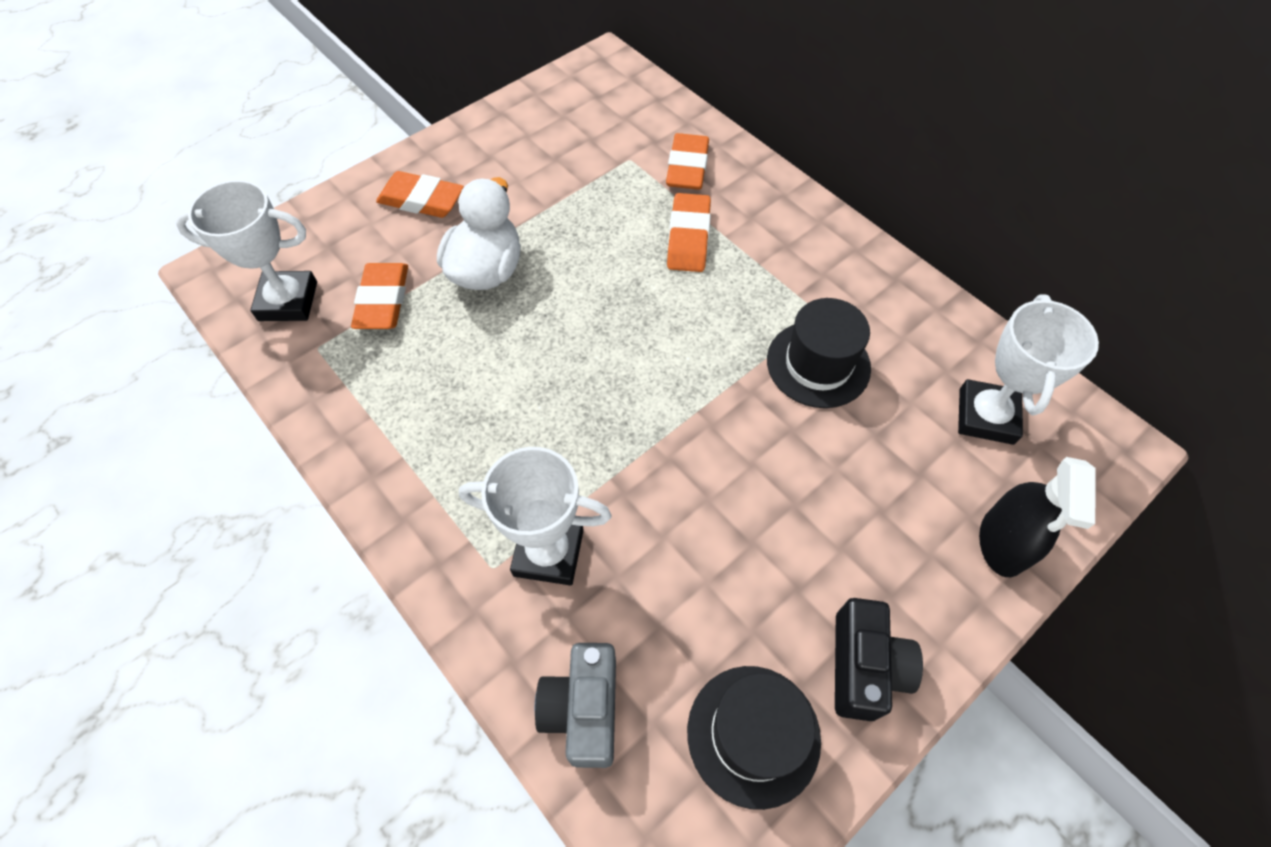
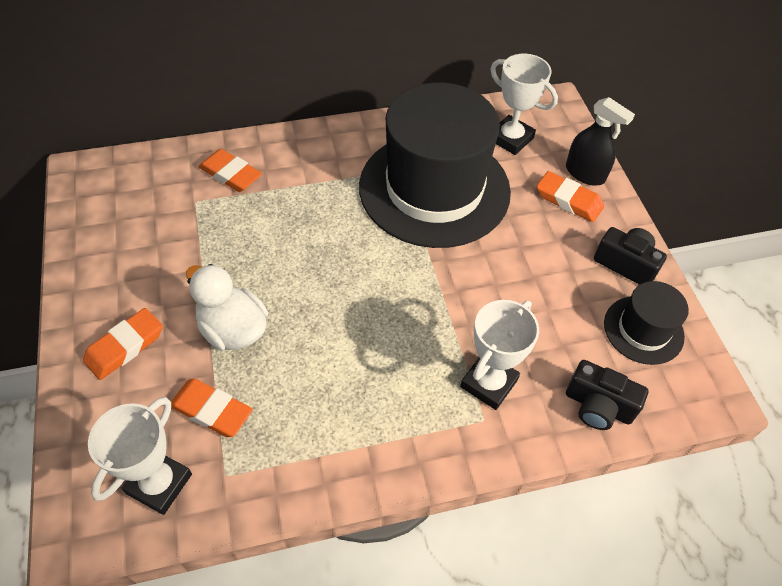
camera: 65 degrees left, 5 degrees down
grey camera [535,643,616,768] -> black camera [566,360,648,430]
orange eraser [667,193,711,272] -> orange eraser moved to [537,171,604,222]
black hat [767,298,871,408] -> black hat [359,83,511,248], size x2.17

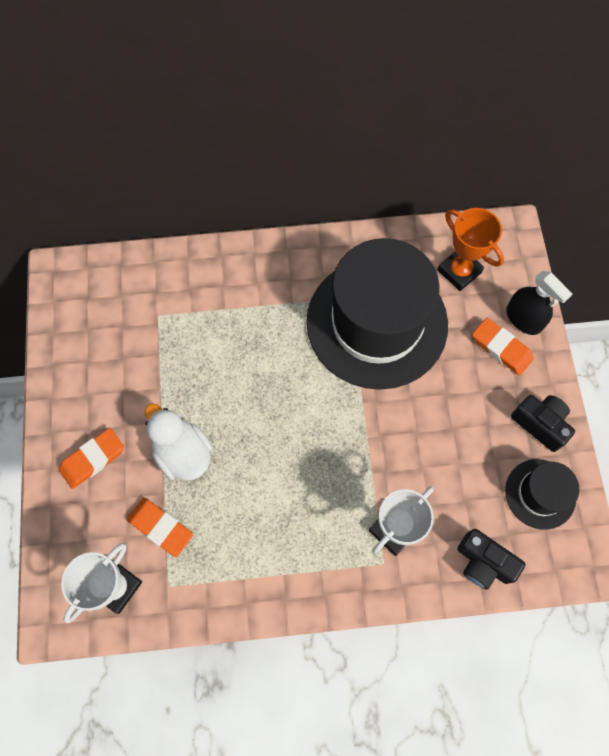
camera: 10 degrees right, 15 degrees up
orange eraser [199,149,262,192] -> none
white trophy [490,54,558,155] -> orange trophy [437,208,504,291]

